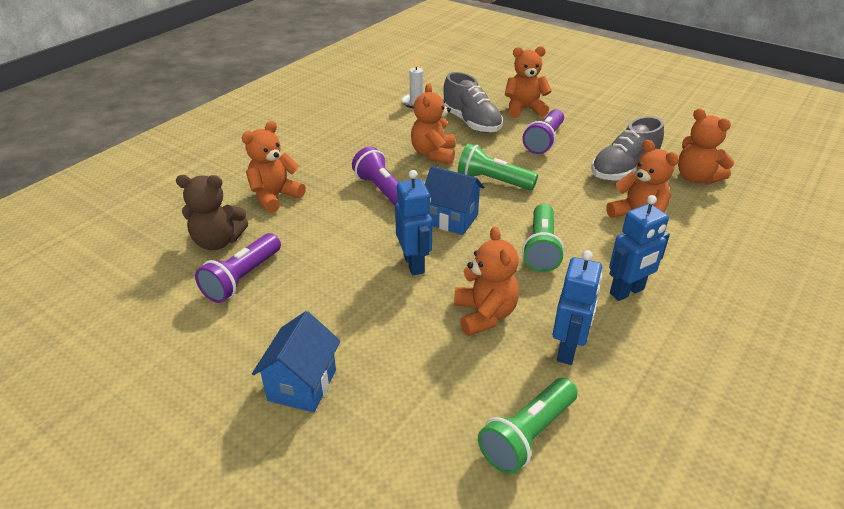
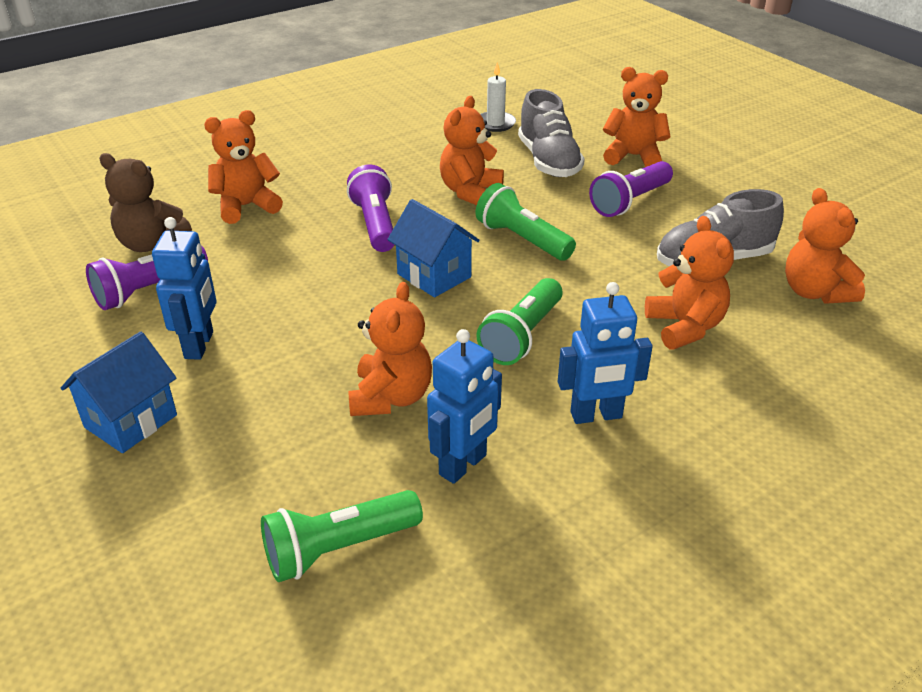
camera: 20 degrees right, 0 degrees up
blue robot [395,170,432,275] -> blue robot moved to [152,217,216,360]

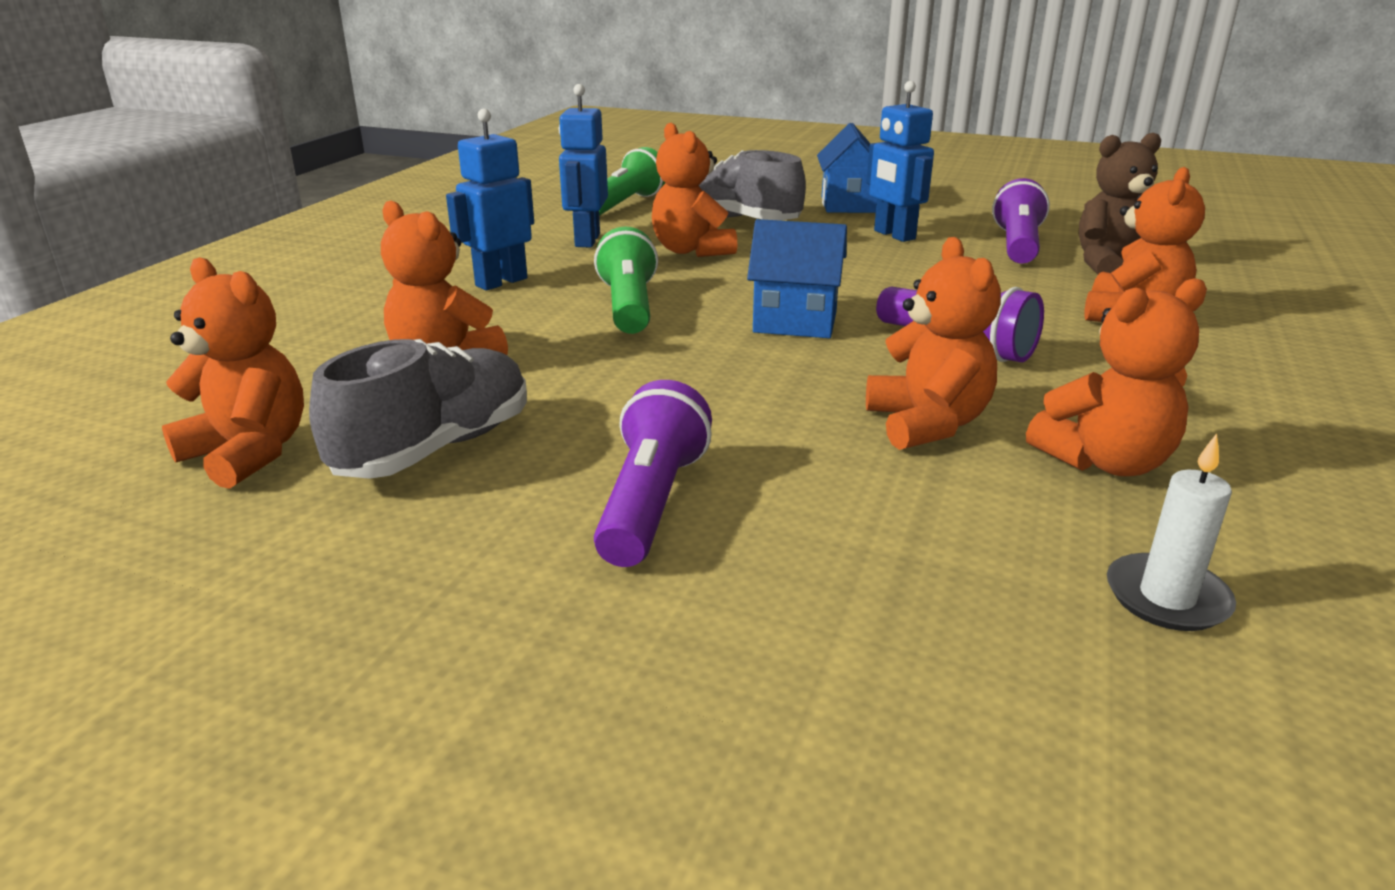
camera: 145 degrees right, 10 degrees down
green flashlight [476,183,576,261] -> none
grey shoe [518,89,585,177] -> grey shoe moved to [698,150,806,221]
orange teddy bear [603,67,670,167] -> orange teddy bear moved to [1026,278,1207,476]

